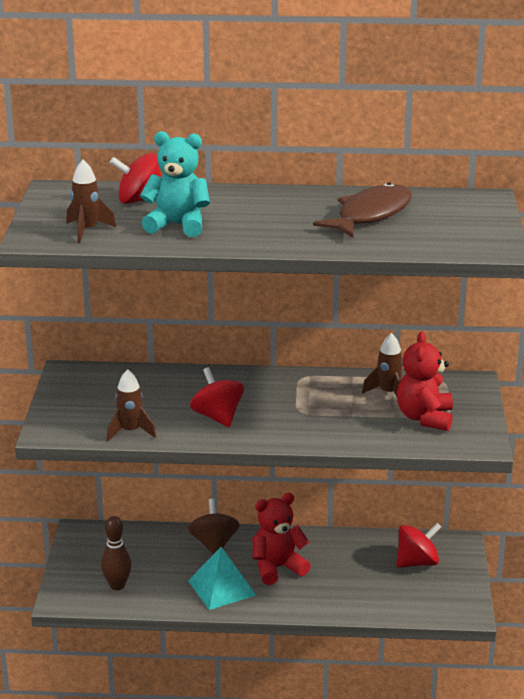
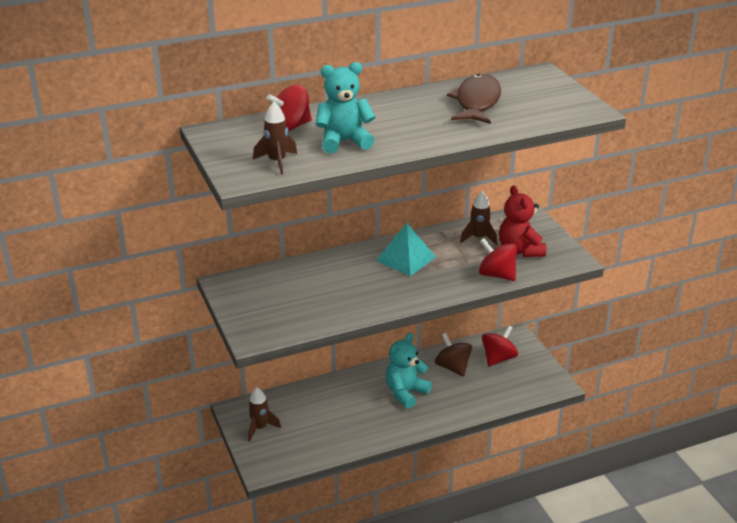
camera: 25 degrees left, 5 degrees up
brown bowling pin [101,516,131,590] -> none
brown rocket [107,369,156,441] -> brown rocket moved to [248,387,281,442]
brown spinning top [188,499,240,554] -> brown spinning top moved to [435,333,472,376]
turquoise pyramid [188,547,256,610] -> turquoise pyramid moved to [376,223,436,276]
red spinning top [190,367,244,427] -> red spinning top moved to [479,238,517,281]
red teddy bear [253,493,311,585] -> turquoise teddy bear [386,333,432,409]

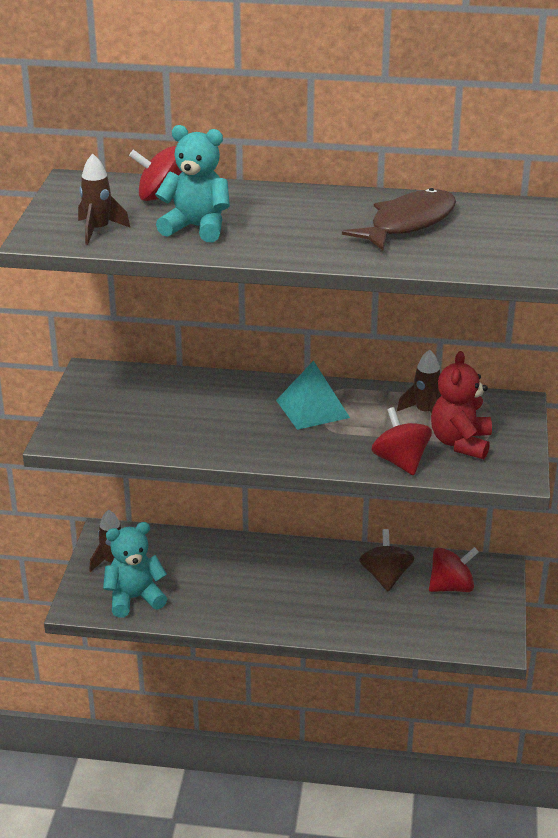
camera: 30 degrees right, 0 degrees up
turquoise teddy bear [386,333,432,409] -> turquoise teddy bear moved to [103,522,167,618]

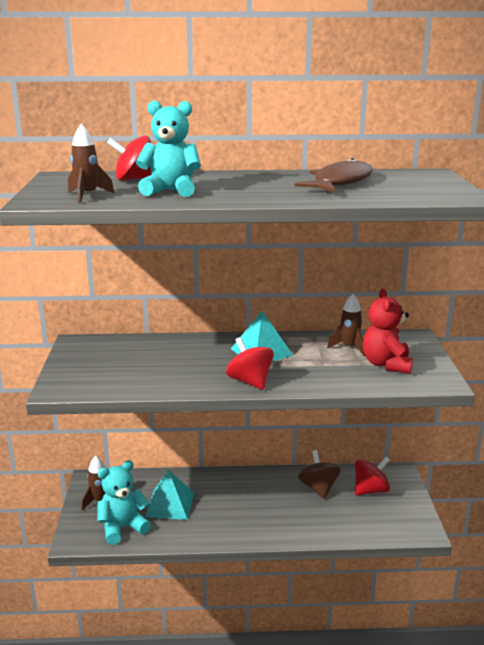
camera: 10 degrees left, 10 degrees down
red spinning top [372,407,432,475] -> red spinning top moved to [226,337,274,390]
none -> turquoise pyramid [145,470,194,520]

